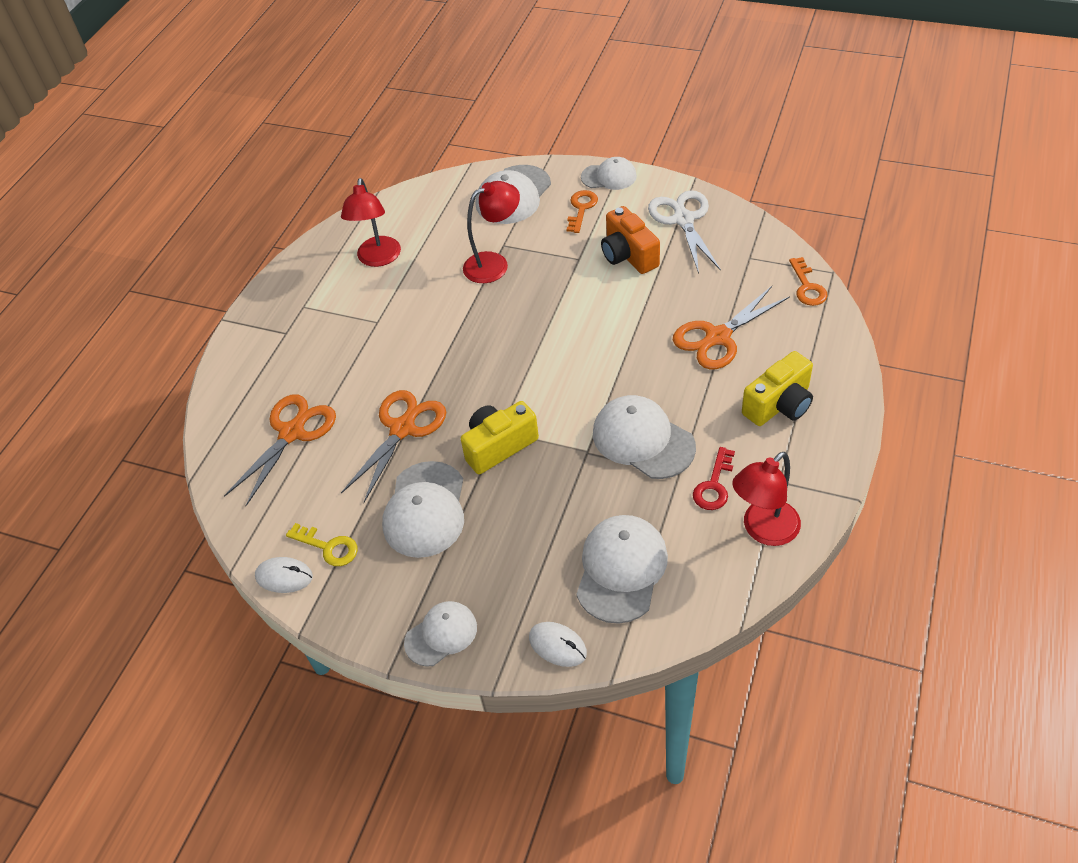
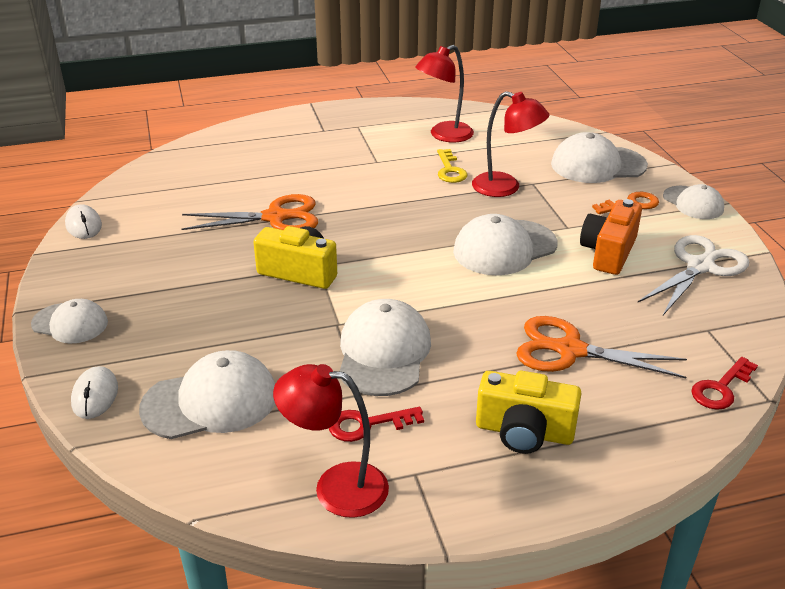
camera: 50 degrees right, 15 degrees down
orange scissors [224,394,336,506] -> none
yellow key [286,523,358,566] -> yellow key moved to [437,149,468,183]
white cap [382,461,464,558] -> white cap moved to [453,214,557,276]
orange key [789,257,828,306] -> red key [691,357,758,410]

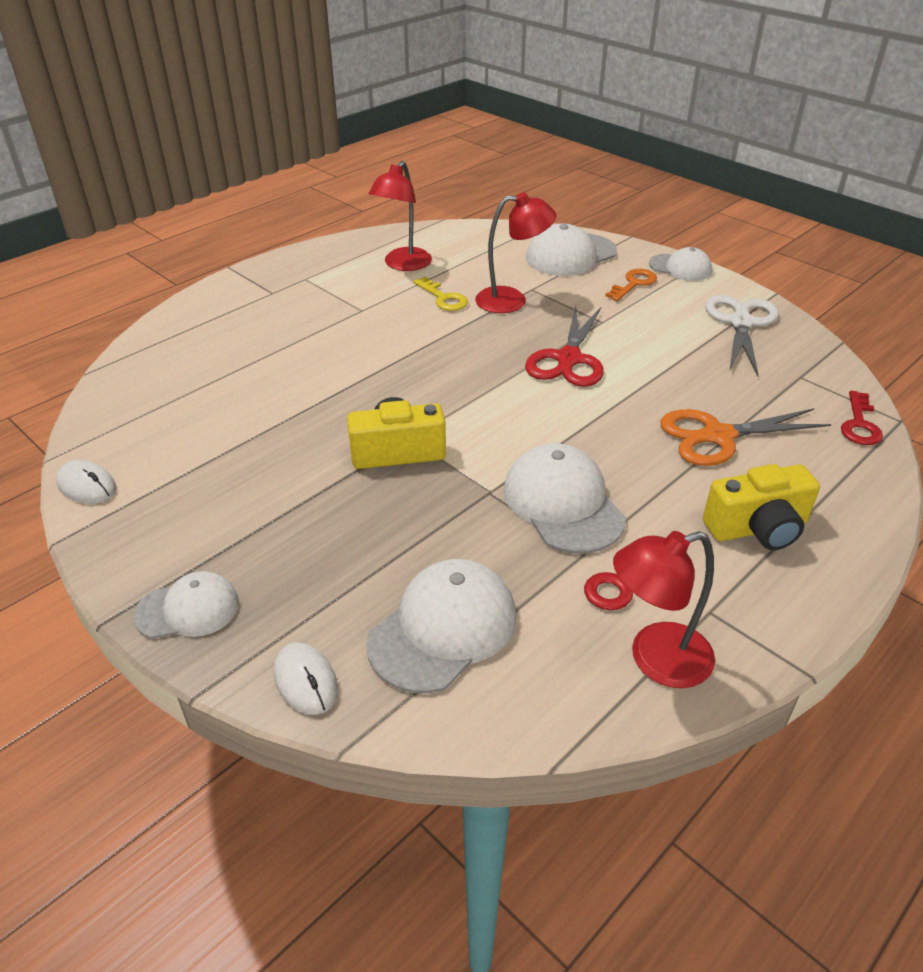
camera: 30 degrees left, 5 degrees up
orange scissors [181,194,318,230] -> none
white cap [453,214,557,276] -> red scissors [525,306,604,387]
orange camera [580,199,642,275] -> none

